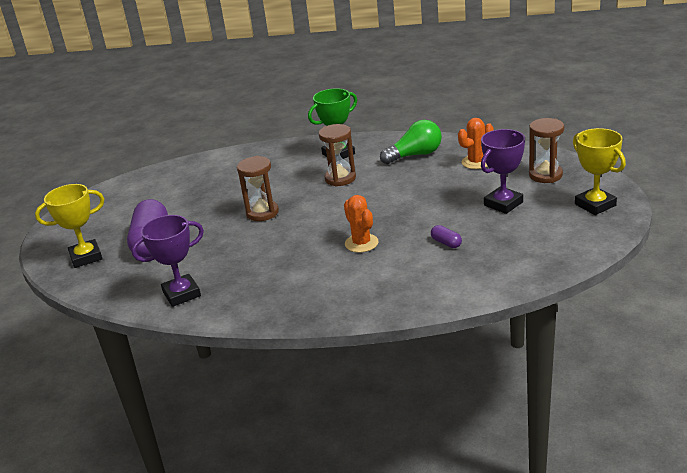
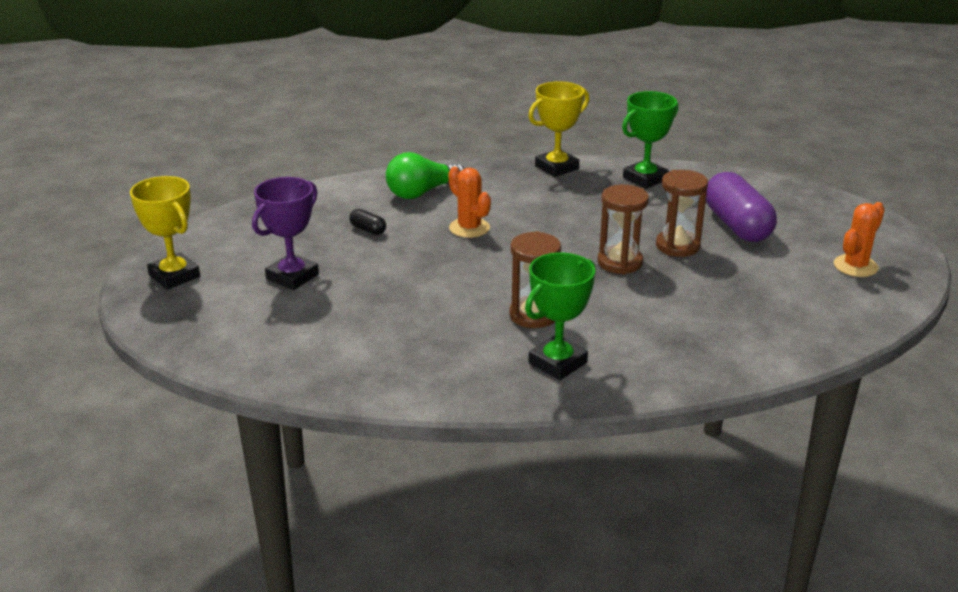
camera: 165 degrees right, 0 degrees up
yellow trophy [35,184,104,268] -> yellow trophy moved to [528,81,589,177]
purple trophy [132,215,204,307] -> green trophy [622,91,678,189]
green light bulb [380,120,442,164] -> green light bulb moved to [386,152,464,199]
purple capsule [431,225,462,248] -> black capsule [349,209,386,235]
orange cactus [458,118,493,169] -> orange cactus moved to [834,202,885,277]
brown hourglass [529,118,564,183] -> brown hourglass moved to [656,170,708,257]

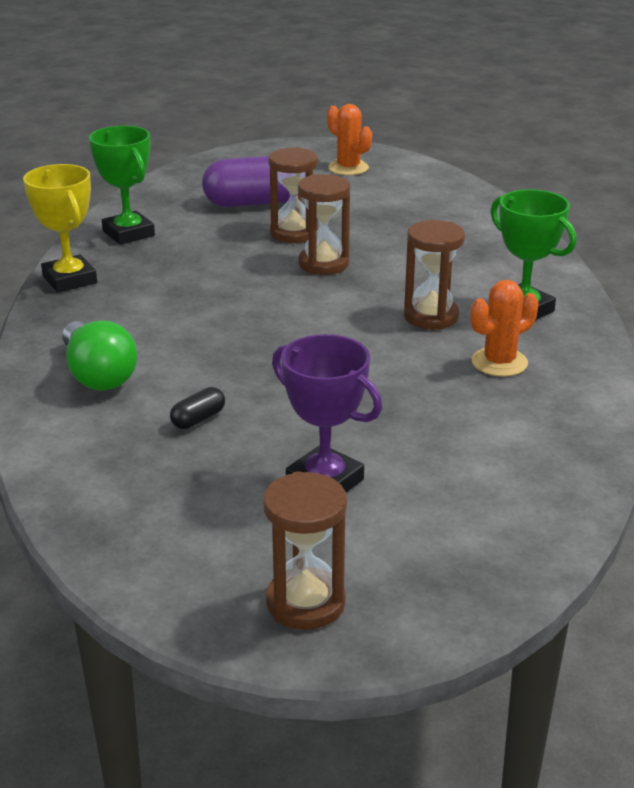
camera: 85 degrees left, 0 degrees up
yellow trophy [130,176,200,290] -> brown hourglass [263,471,347,630]
orange cactus [448,167,491,238] -> orange cactus moved to [471,280,539,377]

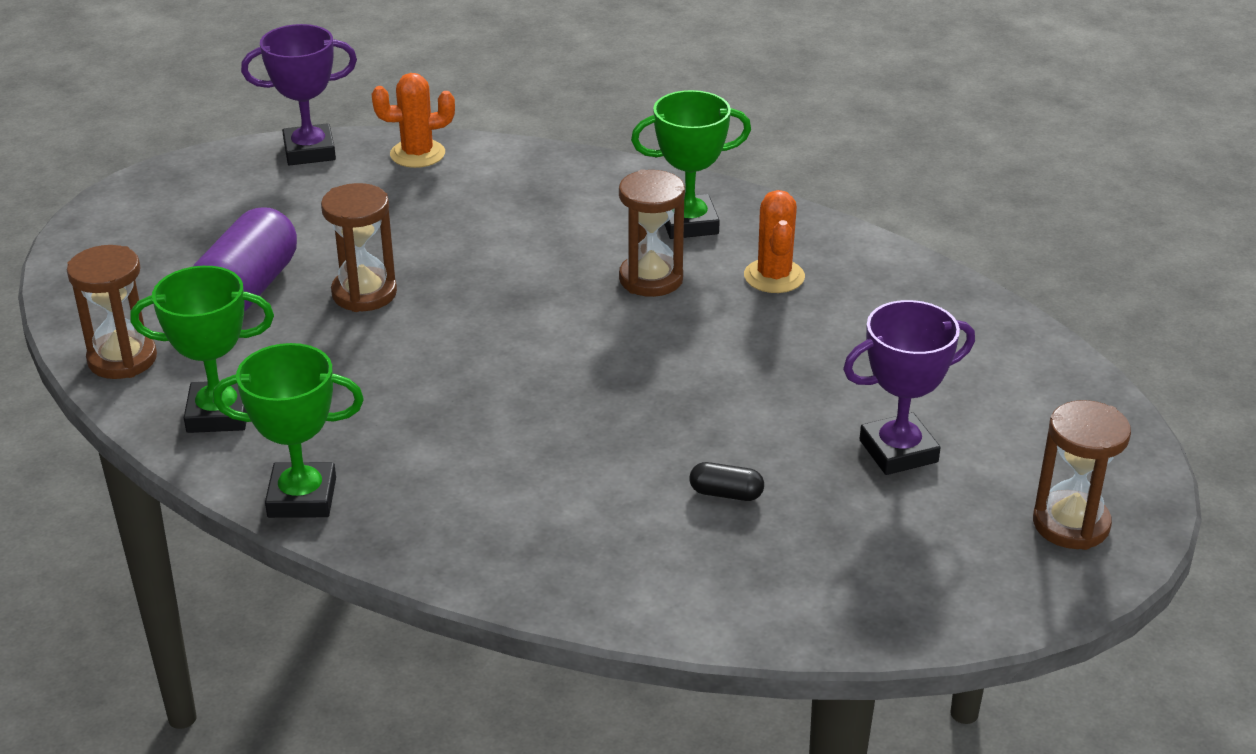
camera: 60 degrees left, 5 degrees up
yellow trophy [23,164,97,293] -> green trophy [213,343,364,518]
green light bulb [62,321,137,390] -> none
black capsule [170,387,225,429] -> black capsule turned 60 degrees counterclockwise [689,462,764,501]
brown hourglass [298,174,350,275] -> brown hourglass moved to [67,245,157,379]
orange cactus [327,104,372,175] -> orange cactus moved to [371,73,455,168]
none -> purple trophy [241,24,357,165]

